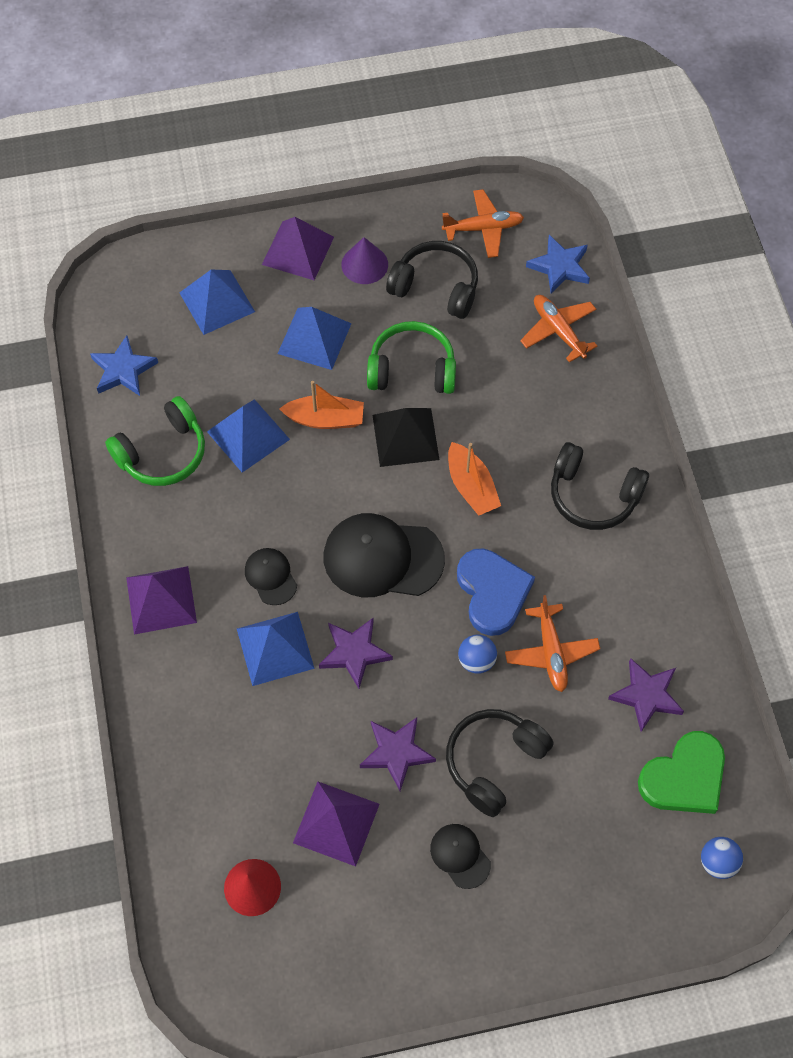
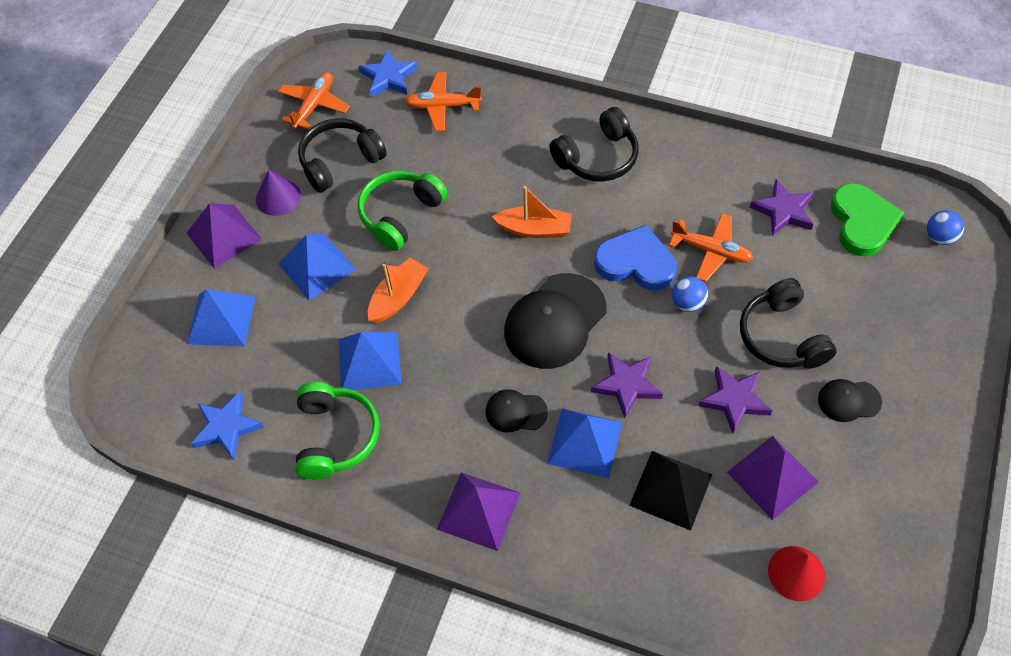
camera: 55 degrees left, 5 degrees down
black pyramid [373,408,440,467] -> black pyramid moved to [629,451,712,531]

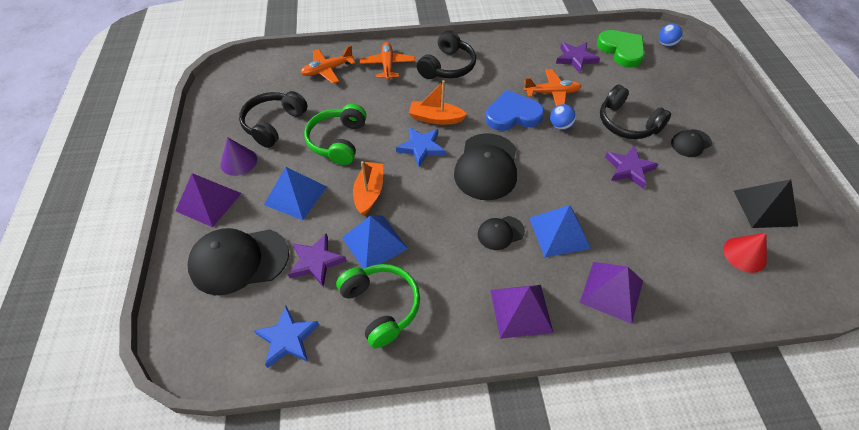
camera: 30 degrees left, 5 degrees down
blue pyramid [187,289,256,347] -> black cap [188,228,289,295]
orange plane [278,72,350,129] -> orange plane moved to [360,42,415,80]
blue star [358,49,418,97] -> blue star moved to [396,127,445,167]
orange boat [492,186,572,238] -> orange boat turned 150 degrees counterclockwise [409,80,467,125]
purple star [591,352,663,418] -> purple star moved to [288,233,347,287]
black pyramid [629,451,712,531] -> black pyramid moved to [734,179,798,228]
purple pyramid [727,436,818,520] -> purple pyramid moved to [580,262,643,324]

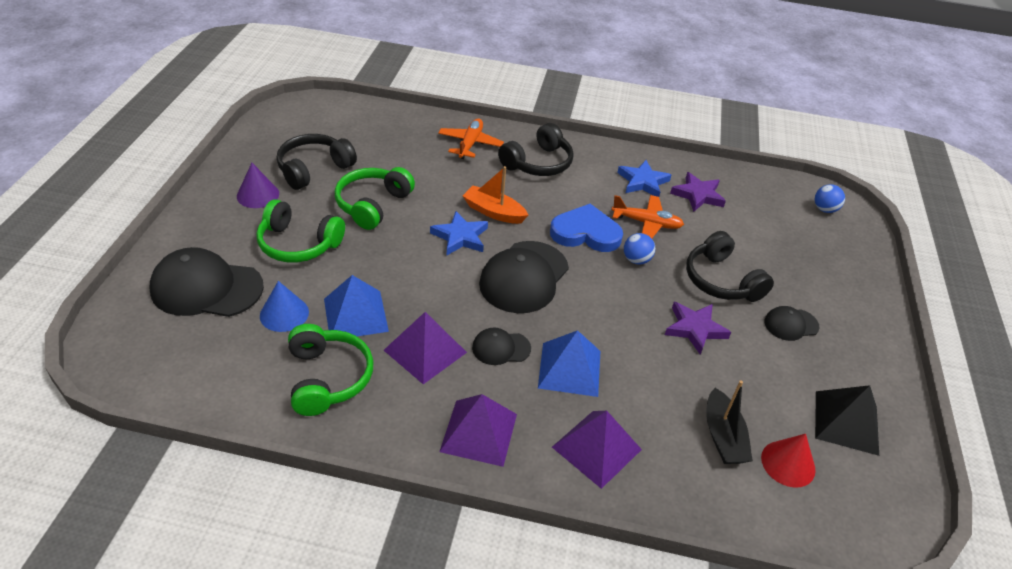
camera: 15 degrees right, 10 degrees down
purple pyramid [176,173,242,227] -> purple pyramid moved to [384,312,467,384]
blue star [254,306,319,368] -> blue star moved to [617,160,671,197]
blue pyramid [264,167,327,220] -> green headphones [256,199,345,262]
purple star [288,233,347,287] -> blue cone [260,281,309,332]
orange plane [301,45,355,84] -> none
orange boat [353,161,383,216] -> none
green heart [597,30,645,68] -> none
none -> black boat [706,380,753,464]

